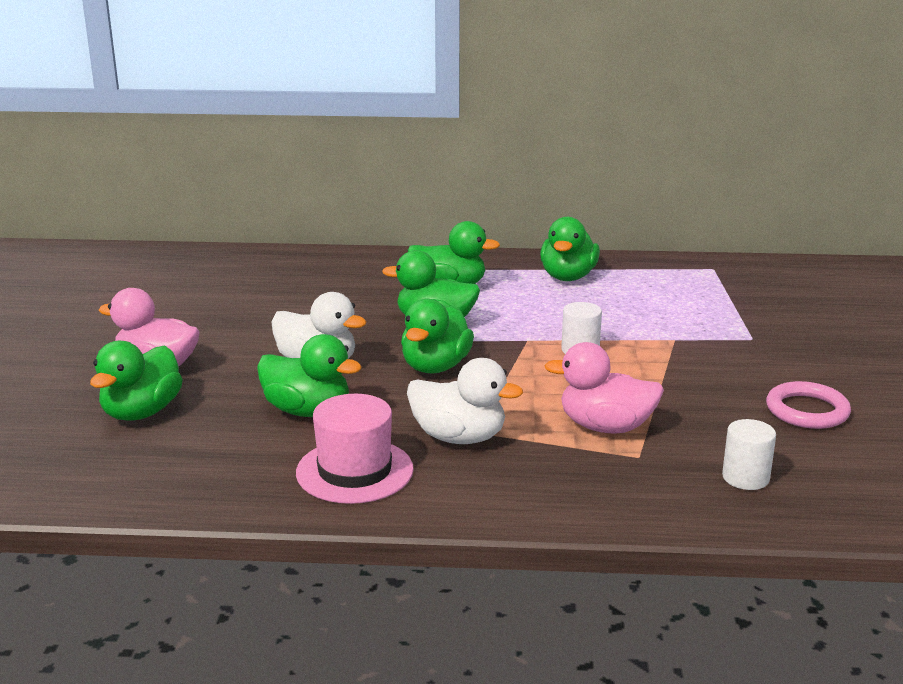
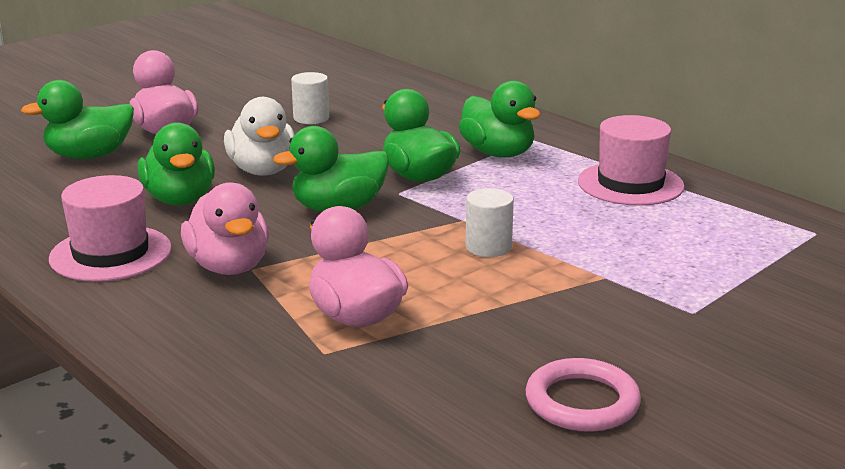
camera: 45 degrees right, 0 degrees up
white duck [407,358,523,444] -> pink duck [181,182,269,275]
green duck [540,217,600,281] -> pink hat [578,115,685,206]
white cylinder [722,419,776,490] -> white cylinder moved to [291,72,329,124]

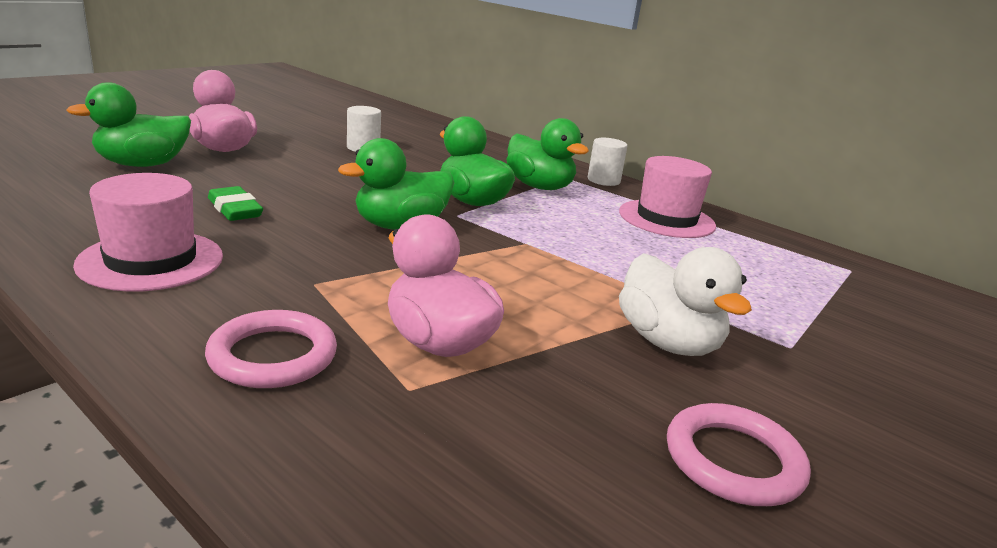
camera: 10 degrees left, 0 degrees up
green duck [137,122,215,206] -> green eraser [208,186,263,221]
pink duck [181,182,269,275] -> none
white duck [224,97,295,176] -> white duck moved to [619,247,752,356]
white cylinder [466,188,514,257] -> white cylinder moved to [588,138,628,186]
none -> pink ring [205,310,337,388]

